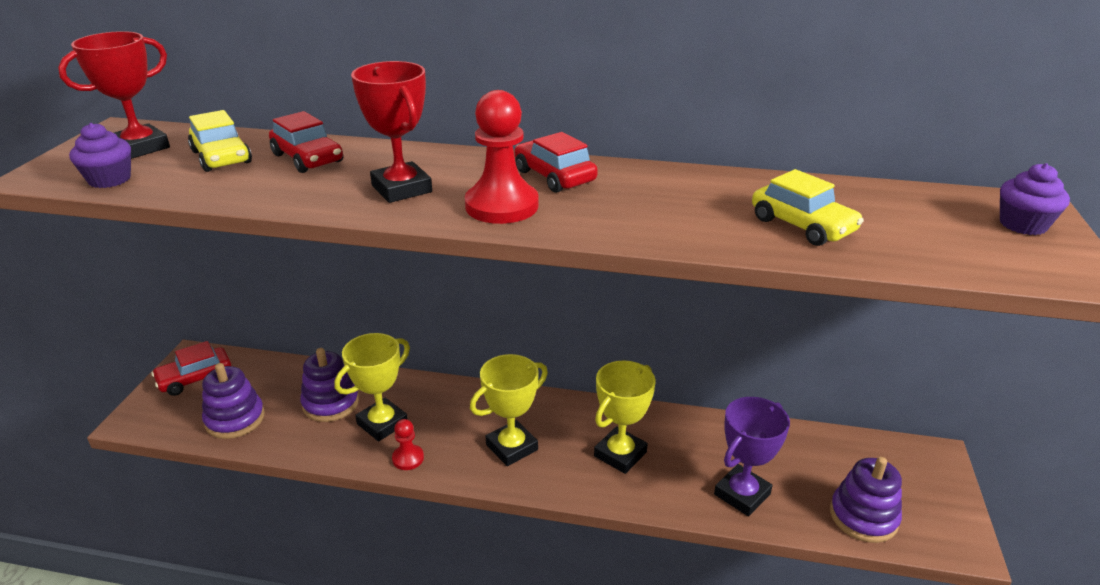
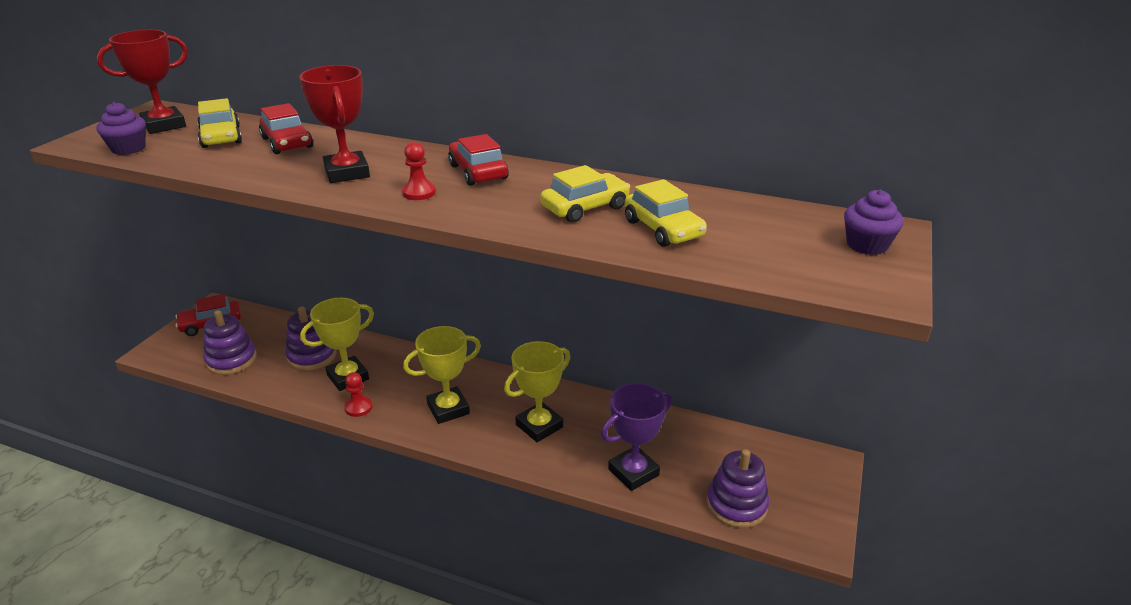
camera: 10 degrees right, 0 degrees up
red pawn [465,90,539,224] -> red pawn [402,142,436,200], size x0.53
none -> yellow car [540,165,630,223]

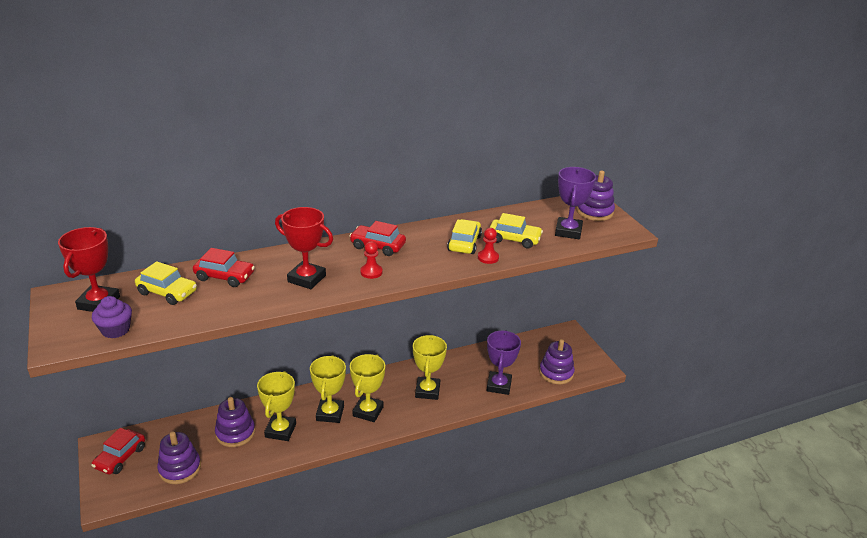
camera: 45 degrees left, 0 degrees up
red pawn [345,372,373,417] -> red pawn moved to [478,228,499,264]
purple cupcake [844,190,904,255] -> purple stacking toy [576,170,615,221]
none -> yellow trophy [310,355,346,423]
none -> purple trophy [555,167,596,240]

